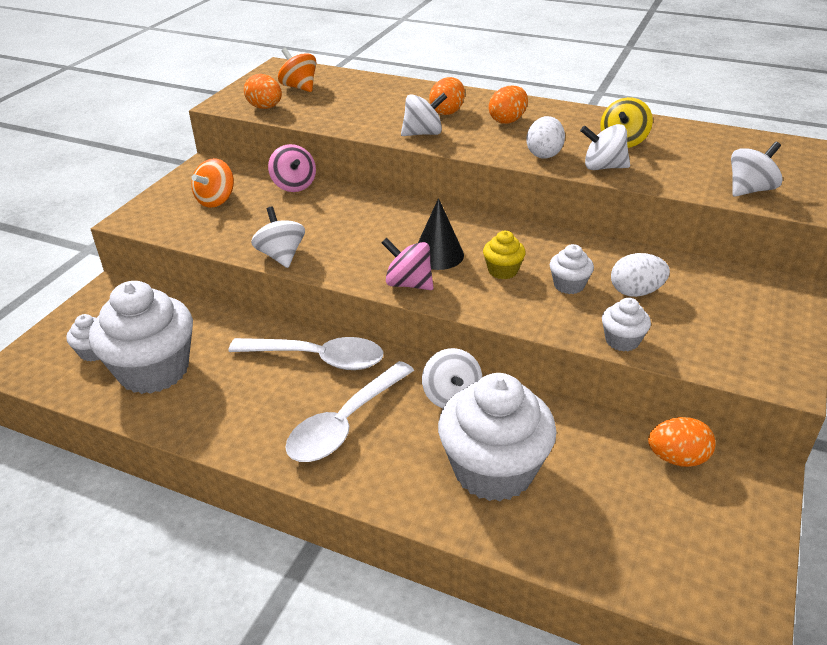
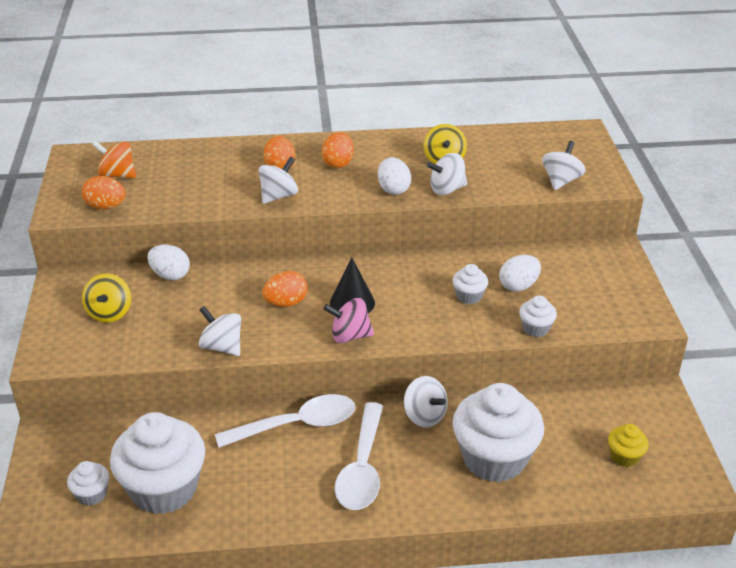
camera: 30 degrees left, 0 degrees up
orange spinning top [192,158,234,208] -> yellow spinning top [82,273,131,323]
pink spinning top [268,144,316,192] -> white egg [147,244,190,280]
yellow cupcake [483,231,526,279] -> yellow cupcake moved to [608,424,649,467]
orange egg [648,417,716,467] -> orange egg moved to [262,271,308,307]

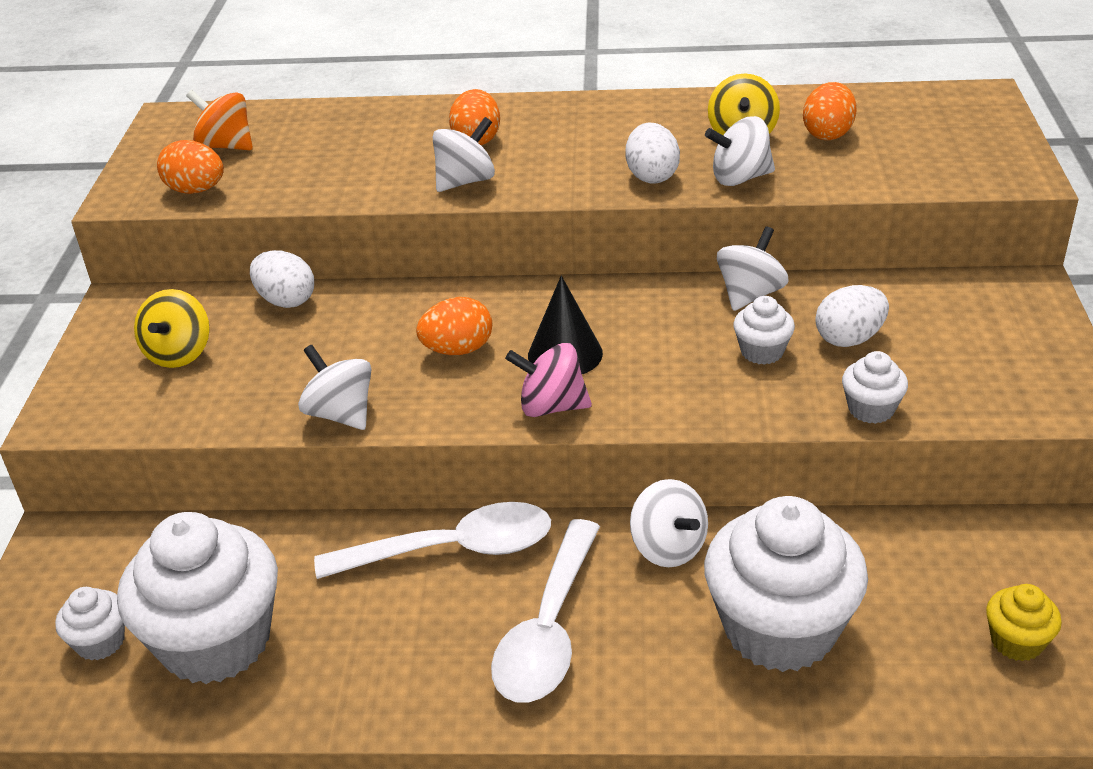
camera: 10 degrees right, 0 degrees up
orange egg [322,132,354,168] -> orange egg moved to [803,82,857,140]
white spinning top [542,141,585,190] -> white spinning top moved to [717,227,789,311]

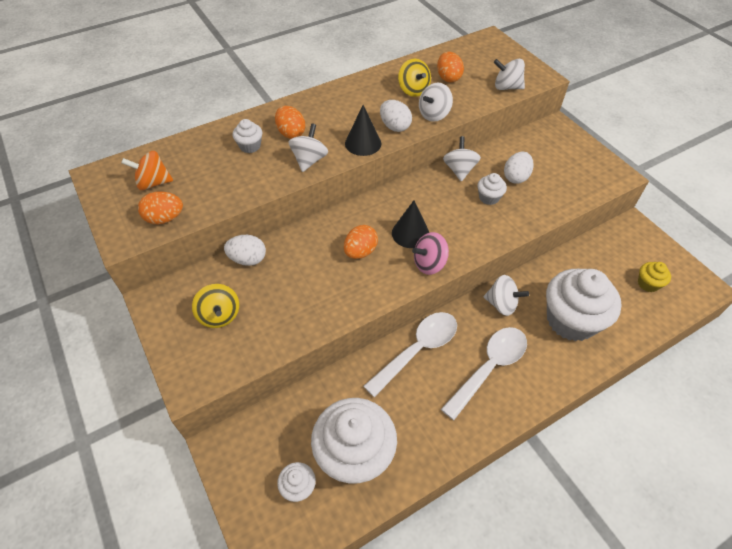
camera: 35 degrees left, 15 degrees up
white spinning top [298,345,371,430] -> white spinning top moved to [494,59,525,90]
white spoon [491,519,600,703] -> white spoon turned 120 degrees counterclockwise [441,327,527,420]
white cupcake [842,351,908,424] -> white cupcake moved to [233,119,262,153]
none -> black cone [345,105,381,156]

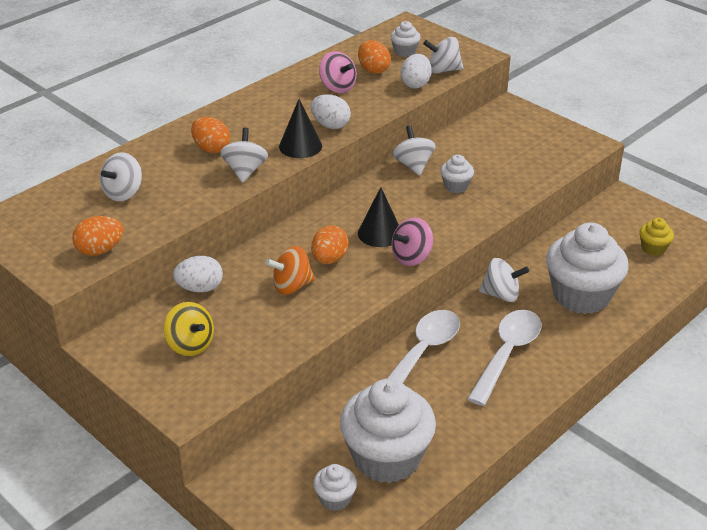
camera: 15 degrees left, 15 degrees down
orange spinning top [121,151,173,190] -> orange spinning top moved to [265,246,315,295]
white cupcake [233,119,262,153] -> white cupcake moved to [390,21,421,57]
yellow spinning top [398,59,431,97] -> pink spinning top [319,51,357,93]
white spinning top [419,83,453,122] -> white spinning top moved to [100,152,142,201]
white egg [504,152,534,184] -> white egg moved to [400,54,432,89]

